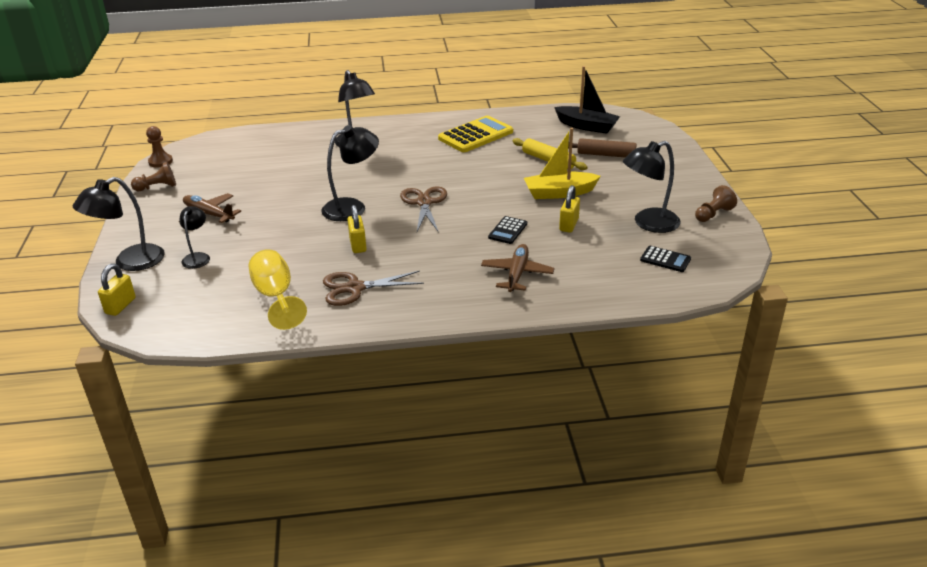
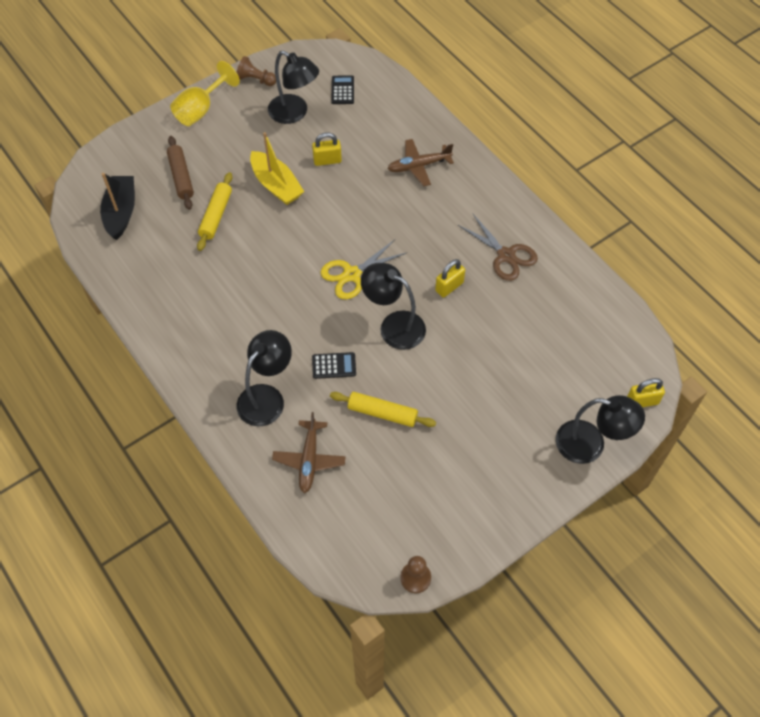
camera: 120 degrees left, 25 degrees up
brown pawn [131,162,176,191] -> none
black lamp [179,206,210,269] -> none
brown plane [183,193,241,223] -> brown plane moved to [272,412,346,493]
yellow goblet [248,249,307,330] -> yellow goblet moved to [170,61,240,126]
brown scissors [400,186,447,233] -> yellow scissors [320,240,406,299]
yellow calculator [438,116,513,152] -> none
black calculator [488,216,527,244] -> black calculator moved to [312,352,356,379]
none -> yellow rolling pin [330,392,436,427]

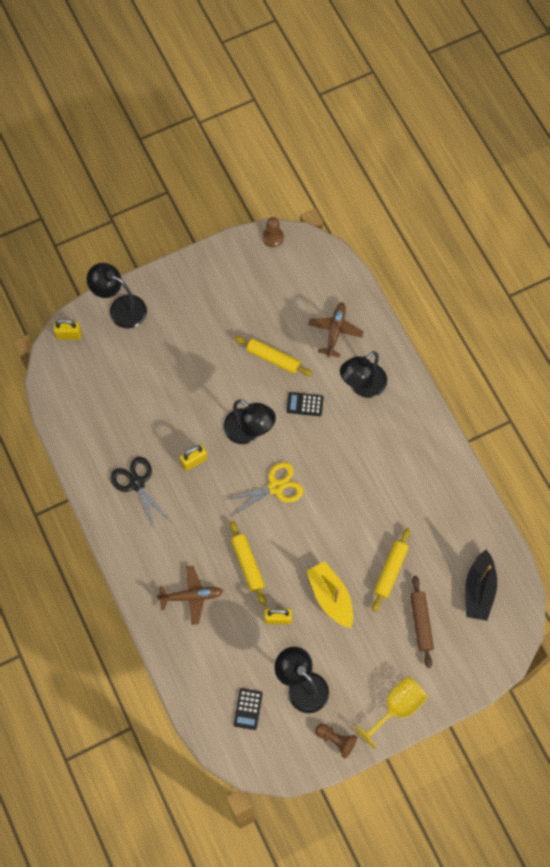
camera: 170 degrees left, 10 degrees up
brown scissors [458,214,538,281] -> black scissors [110,457,170,530]
none -> yellow rolling pin [230,521,266,606]

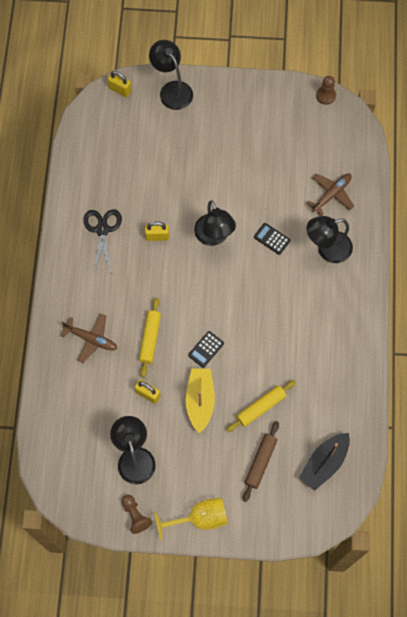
camera: 30 degrees right, 0 degrees up
yellow scissors [226,462,303,516] -> none
yellow rolling pin [234,336,313,376] -> none
black calculator [234,688,263,730] -> black calculator moved to [188,331,224,368]

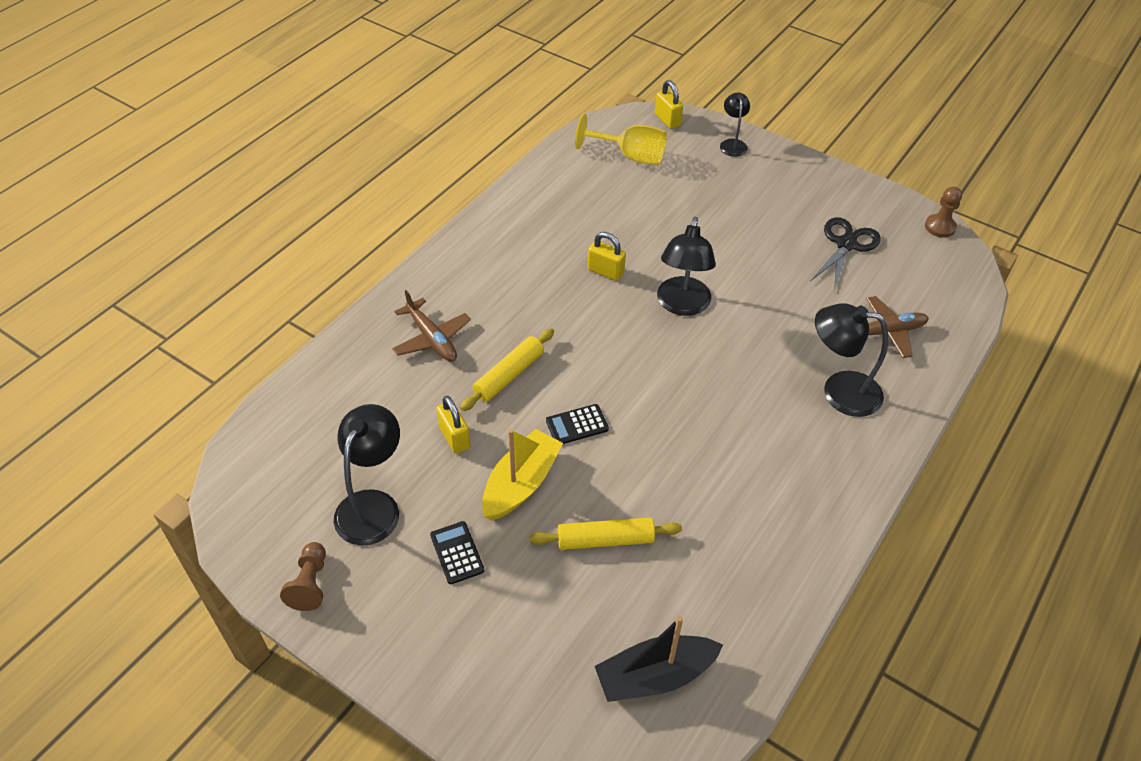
camera: 30 degrees right, 20 degrees down
black scissors [83,209,122,272] -> black scissors moved to [810,217,881,291]
black lamp [149,40,193,110] -> black lamp [720,92,750,157], size x0.59
yellow goblet [155,498,228,540] -> yellow goblet moved to [575,114,667,165]
brown rolling pin [243,421,279,502] -> none
black calculator [254,223,290,255] -> black calculator moved to [430,521,484,584]

